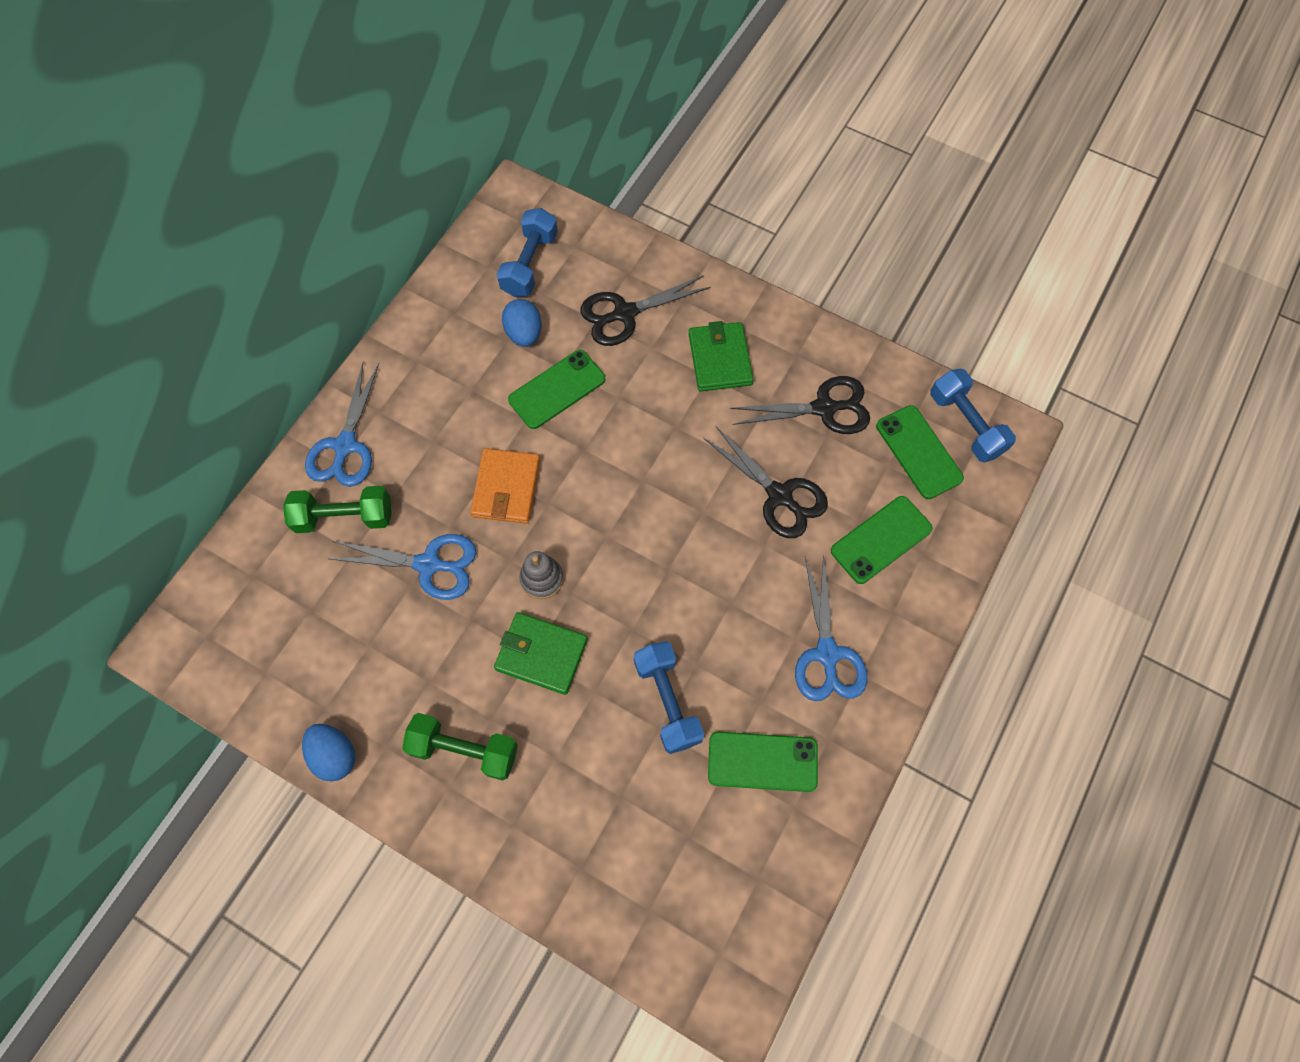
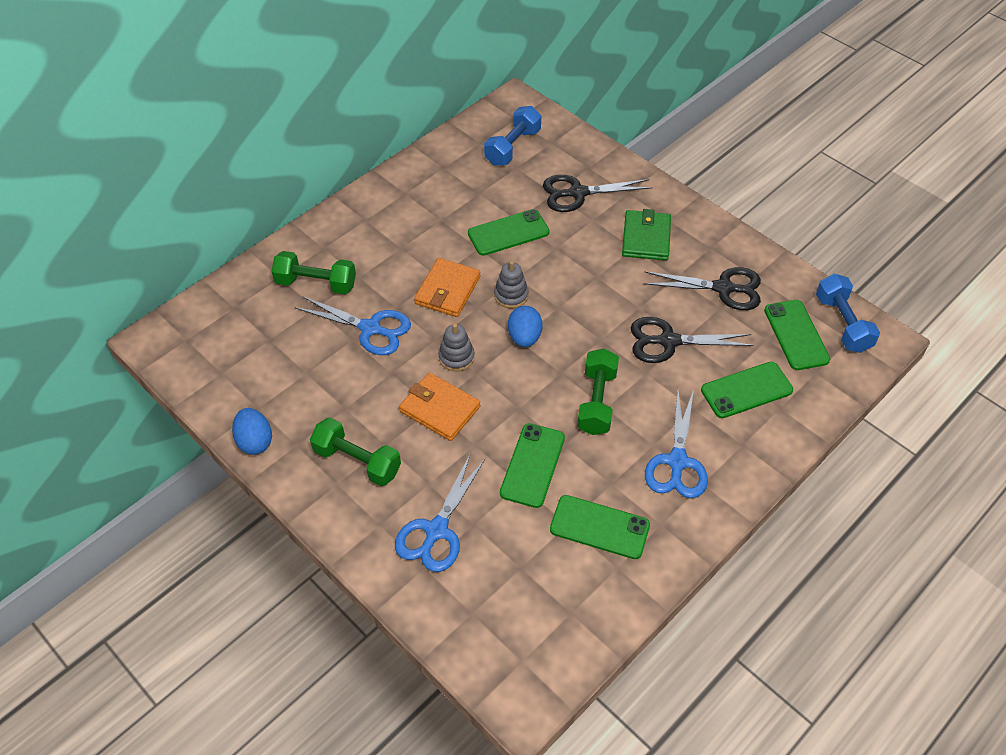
camera: 15 degrees right, 15 degrees down
blue scissors [305,363,379,487] -> blue scissors moved to [395,455,485,572]
green wallet [494,612,588,695] -> orange wallet [399,373,480,441]
blue egg [502,299,542,347] -> blue egg moved to [508,306,542,347]
blue dumbbell [634,641,704,754] -> green phone [500,423,565,508]
black scissors [703,427,828,538] -> black scissors turned 120 degrees clockwise [630,317,754,363]
none -> grey stacking toy [494,261,529,308]
none -> green dumbbell [577,349,619,435]

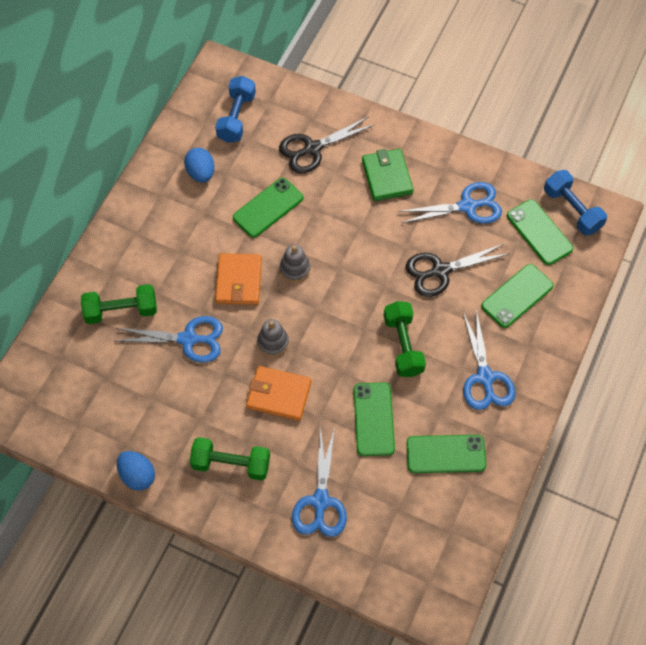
camera: 20 degrees left, 10 degrees up
blue egg [508,306,542,347] -> blue egg moved to [184,148,214,182]
black scissors [643,267,761,310] -> blue scissors [398,182,502,224]

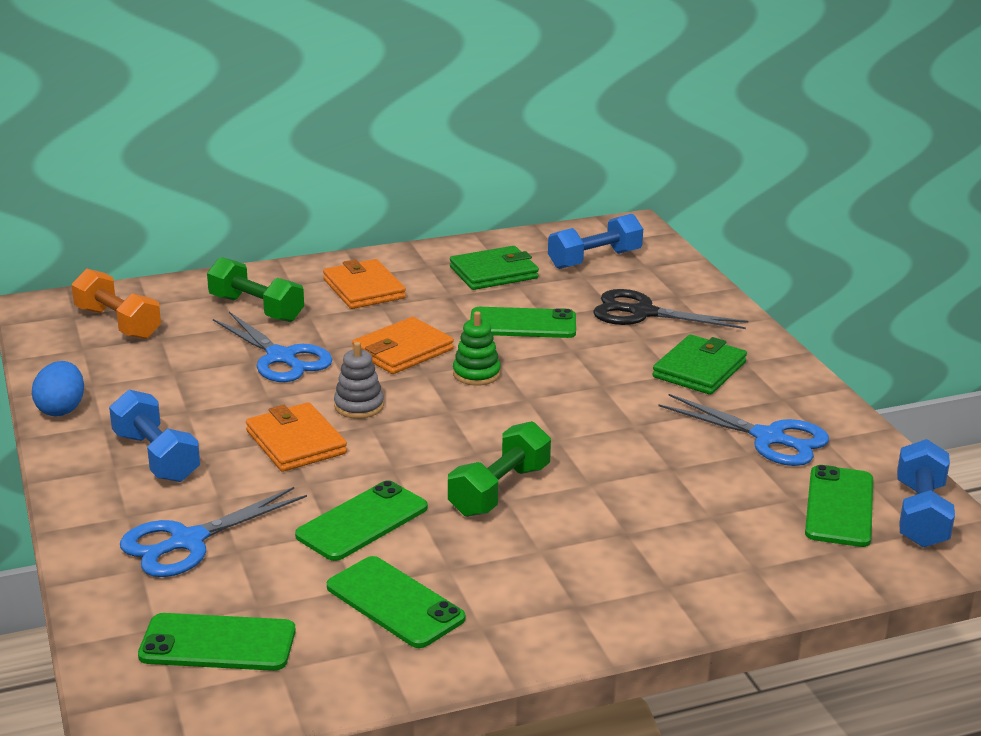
camera: 45 degrees right, 35 degrees down
blue egg [184,148,214,182] -> green wallet [450,246,539,290]
green dumbbell [190,437,270,481] -> blue dumbbell [109,390,200,482]
grey stacking toy [280,244,310,282] -> green stacking toy [453,311,501,386]
black scissors [406,244,509,297] -> none
blue scissors [463,310,516,410] -> none
green phone [481,264,554,328] -> green phone moved to [138,613,296,671]
none -> orange dumbbell [71,269,161,339]
none -> orange wallet [323,259,406,309]

